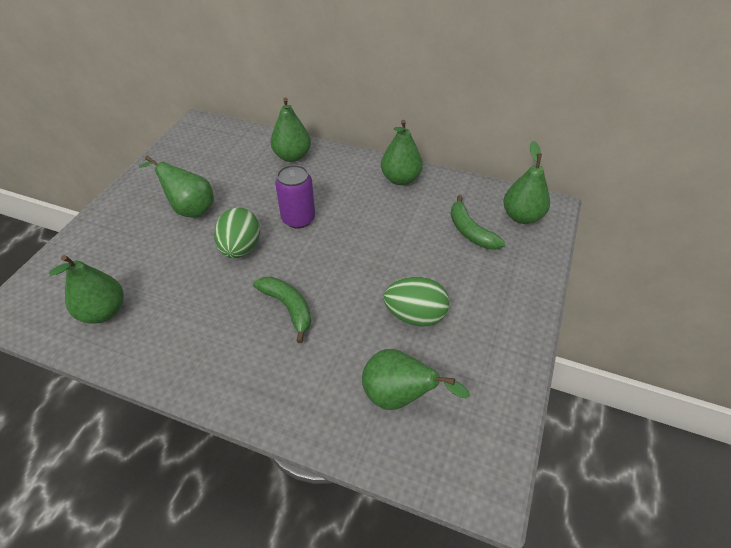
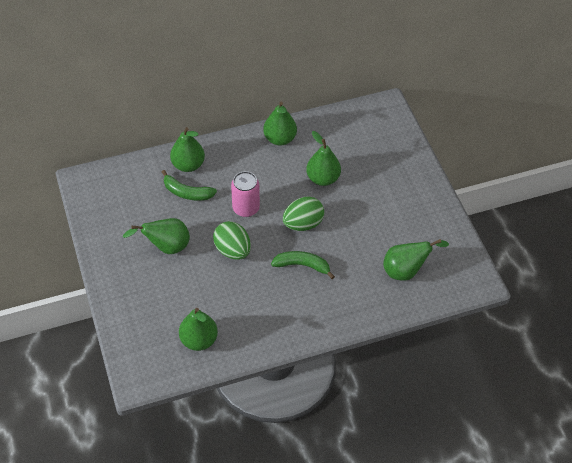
camera: 40 degrees left, 5 degrees up
purple can [275,165,315,229] -> pink can [231,171,260,217]
green egg [383,277,449,327] -> green egg moved to [283,196,324,231]
green banana [450,195,505,250] -> green banana moved to [162,170,217,201]
green pear [503,141,550,224] -> green pear moved to [306,131,341,186]

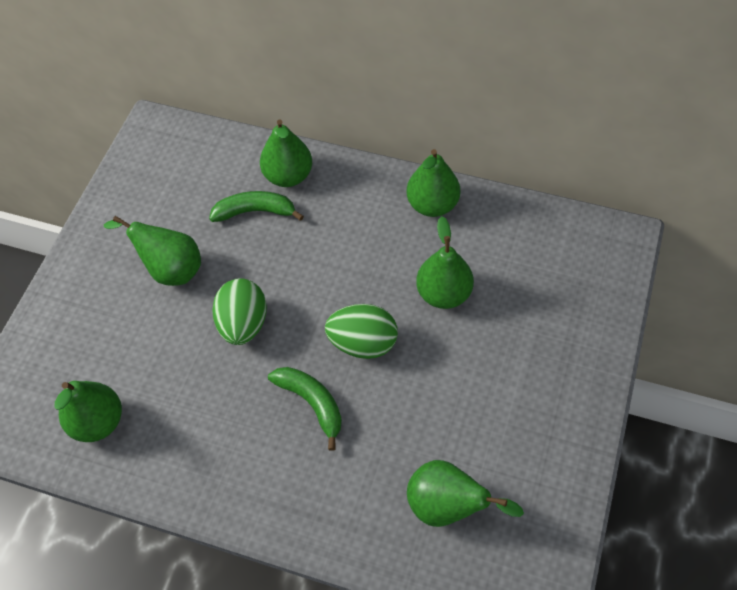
camera: 40 degrees right, 5 degrees up
green banana [162,170,217,201] -> green banana turned 120 degrees clockwise [209,191,304,222]
pink can [231,171,260,217] -> none

